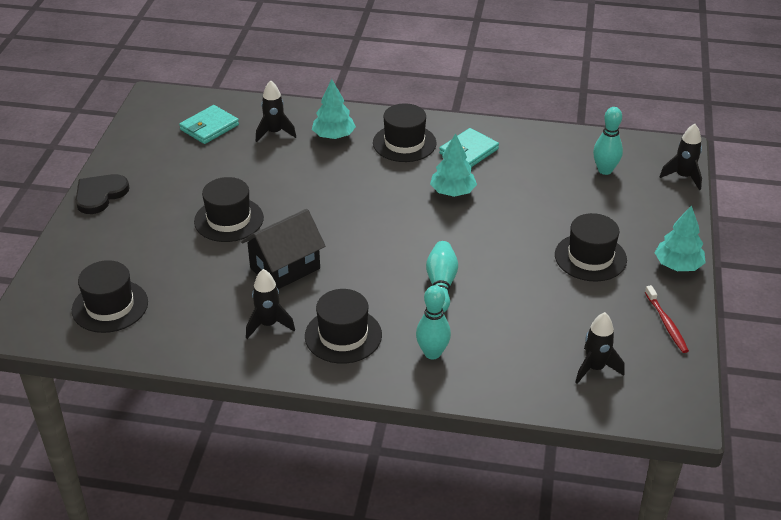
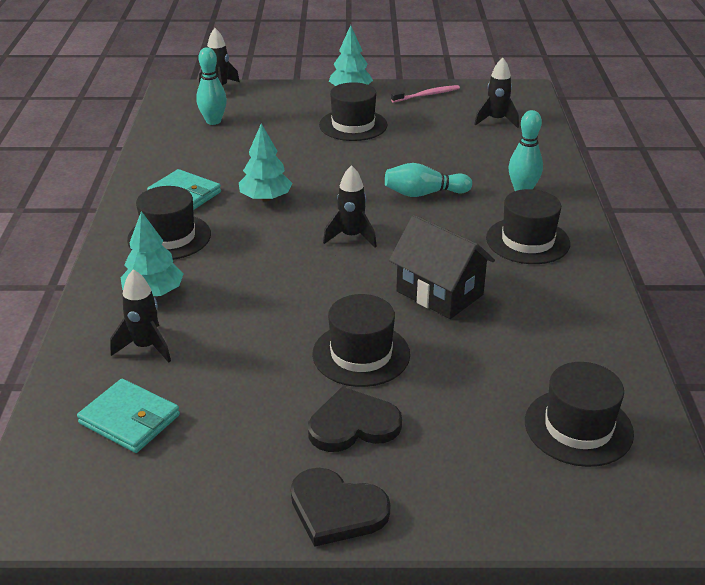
camera: 100 degrees left, 5 degrees down
black rocket [246,269,295,339] -> black rocket moved to [323,165,377,247]
red toothbrush [645,285,689,353] -> pink toothbrush [391,85,460,102]
none -> black heart [308,387,402,452]

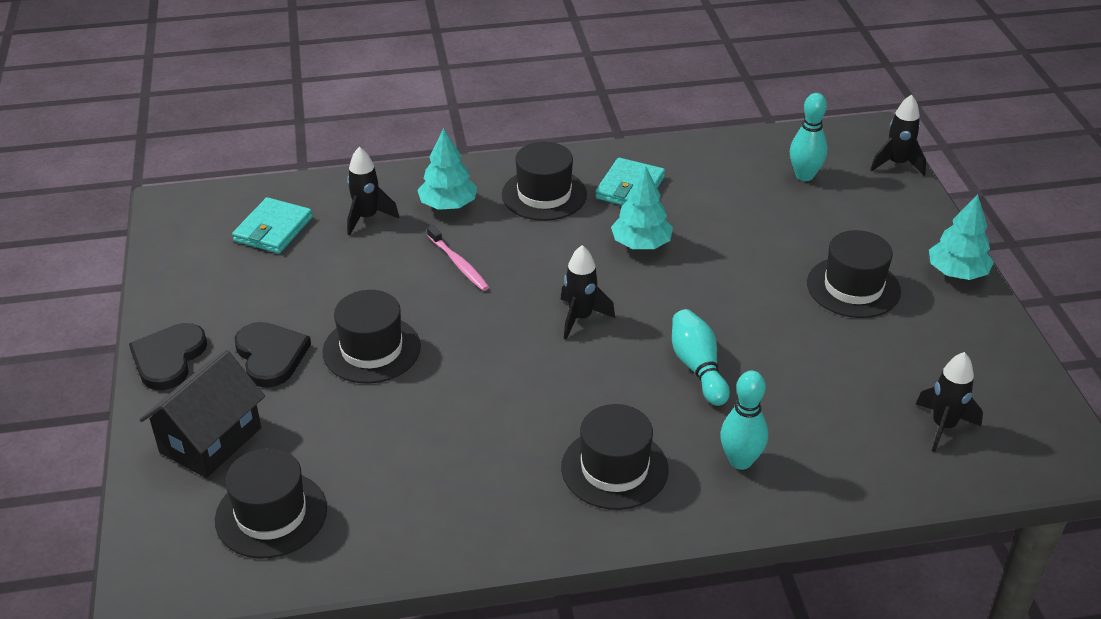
camera: 80 degrees right, 5 degrees up
black house [389,215,495,319] -> black house moved to [139,350,265,478]
pink toothbrush [391,85,460,102] -> pink toothbrush moved to [427,225,489,291]

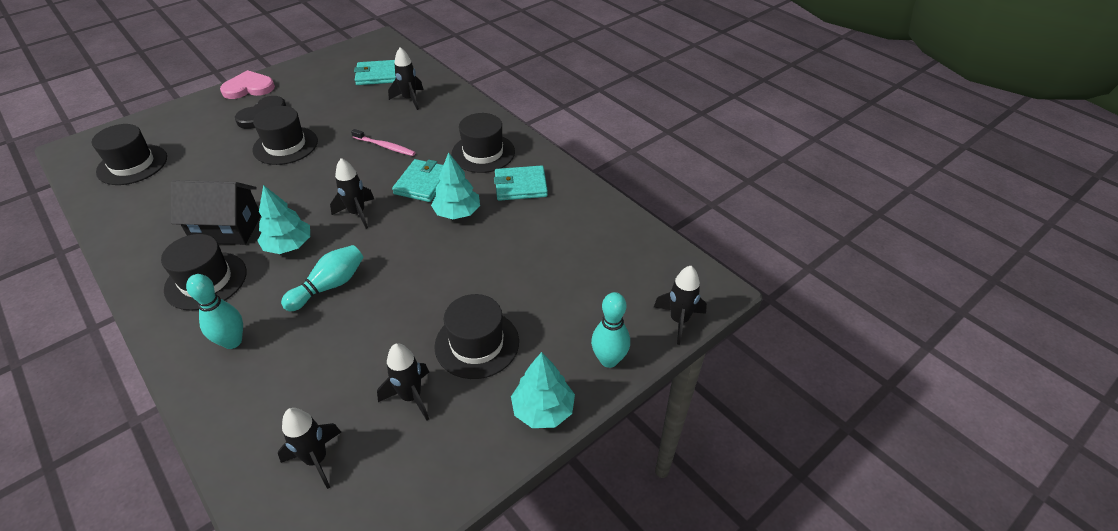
camera: 60 degrees right, 5 degrees up
black heart [129,323,207,390] -> pink heart [220,70,275,99]
black house [139,350,265,478] -> black house moved to [171,180,261,245]
turquoise tree [417,128,477,210] -> turquoise tree moved to [257,185,310,254]
pink toothbrush [427,225,489,291] -> pink toothbrush turned 90 degrees counterclockwise [351,129,416,156]
turquoise bowling pin [790,93,827,181] -> turquoise bowling pin moved to [591,292,630,368]
none -> black rocket [377,343,429,421]
none -> turquoise wallet [392,159,443,202]

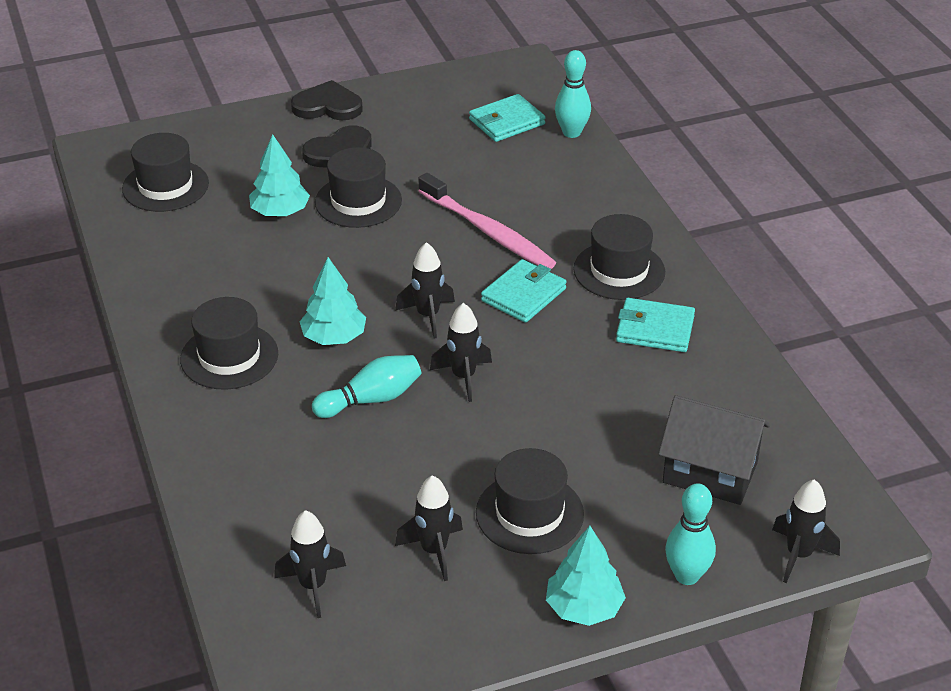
camera: 20 degrees right, 5 degrees down
black house [171,180,261,245] -> black house moved to [658,395,770,505]
turquoise bowling pin [186,274,243,349] -> turquoise bowling pin moved to [555,50,591,138]
pink heart [220,70,275,99] -> black heart [291,80,363,120]
pink toothbrush [351,129,416,156] -> pink toothbrush [418,173,556,269], size x1.76
turquoise wallet [354,60,396,85] -> turquoise wallet turned 45 degrees counterclockwise [469,94,546,142]
black rocket [388,47,423,110] -> black rocket moved to [430,303,492,402]
turquoise tree [431,152,480,219] -> turquoise tree moved to [249,134,310,216]

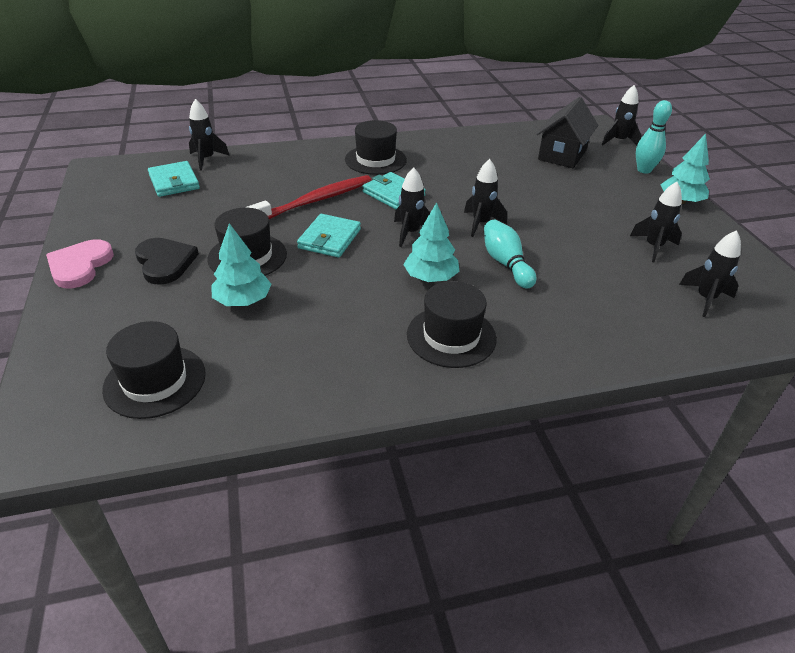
camera: 85 degrees left, 0 degrees up
black heart [291,80,363,120] -> pink heart [46,239,114,288]
pink toothbrush [418,173,556,269] -> red toothbrush [245,175,372,219]
black hat [476,448,584,554] -> none
turquoise bowling pin [555,50,591,138] -> black rocket [189,99,230,170]
turquoise wallet [616,298,695,352] -> turquoise wallet moved to [297,214,361,258]

